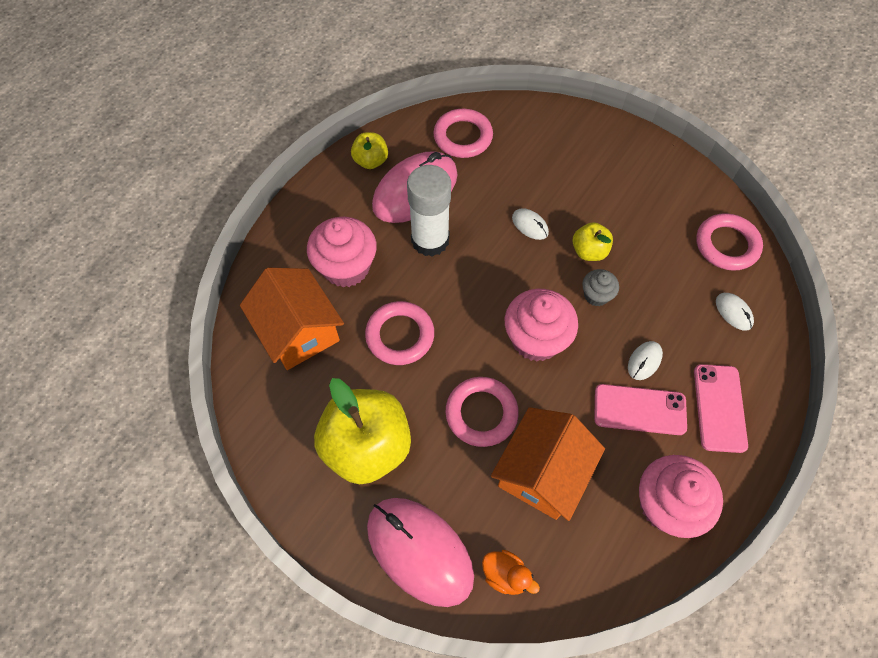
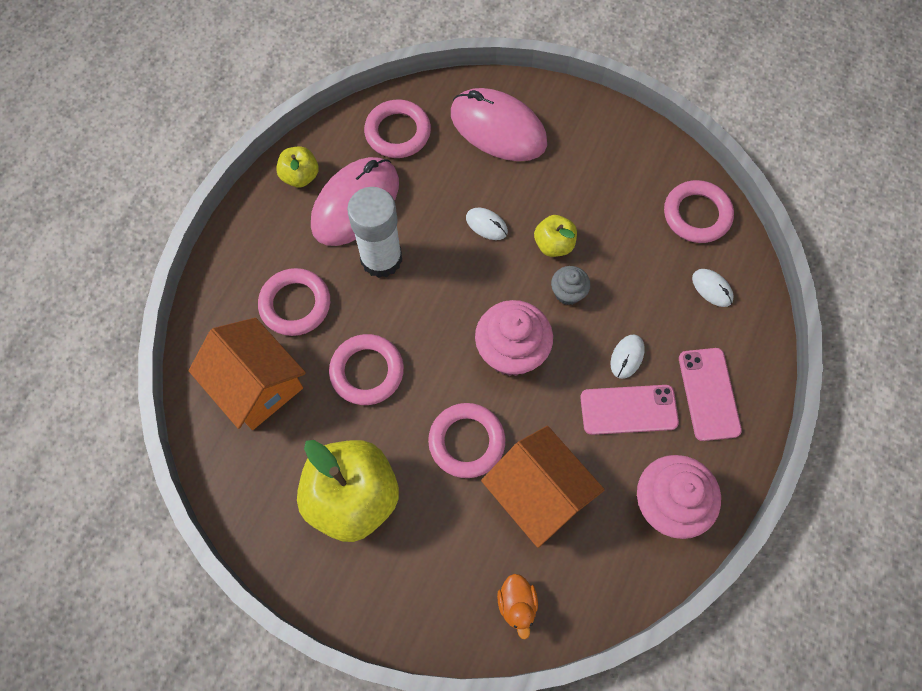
camera: 10 degrees left, 5 degrees up
pink cupcake [307,217,377,287] -> pink ring [258,268,330,336]
pink mouse [367,498,474,607] -> pink mouse moved to [451,88,547,161]
orange duck [482,550,540,595] -> orange duck turned 60 degrees clockwise [497,574,538,639]
orange house [491,407,605,521] -> orange house turned 60 degrees counterclockwise [481,426,605,548]

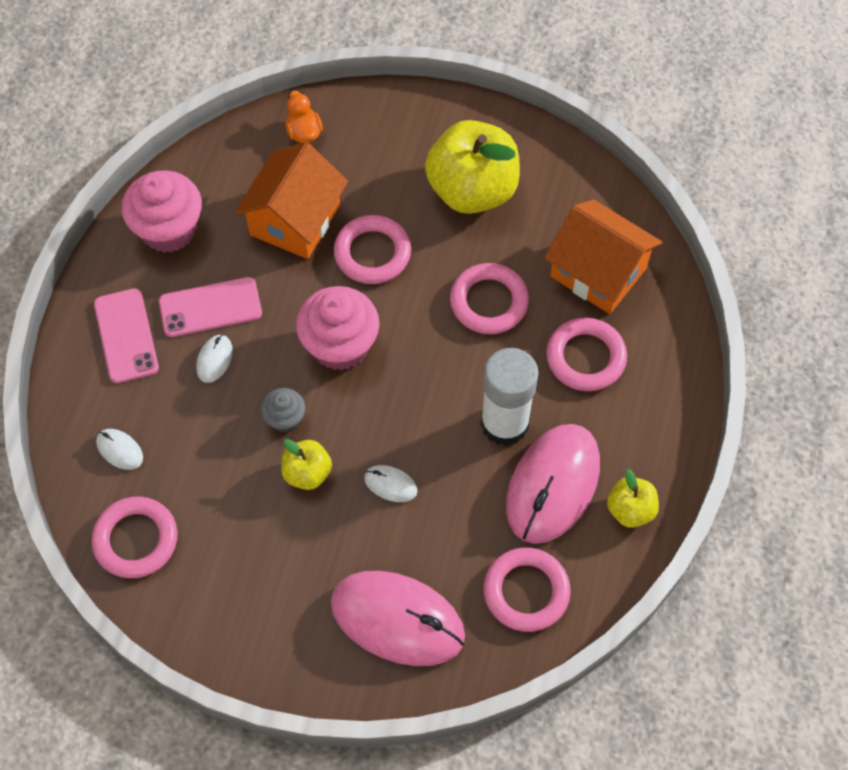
camera: 170 degrees right, 5 degrees down
orange house [481,426,605,548] -> orange house turned 75 degrees clockwise [235,142,348,259]

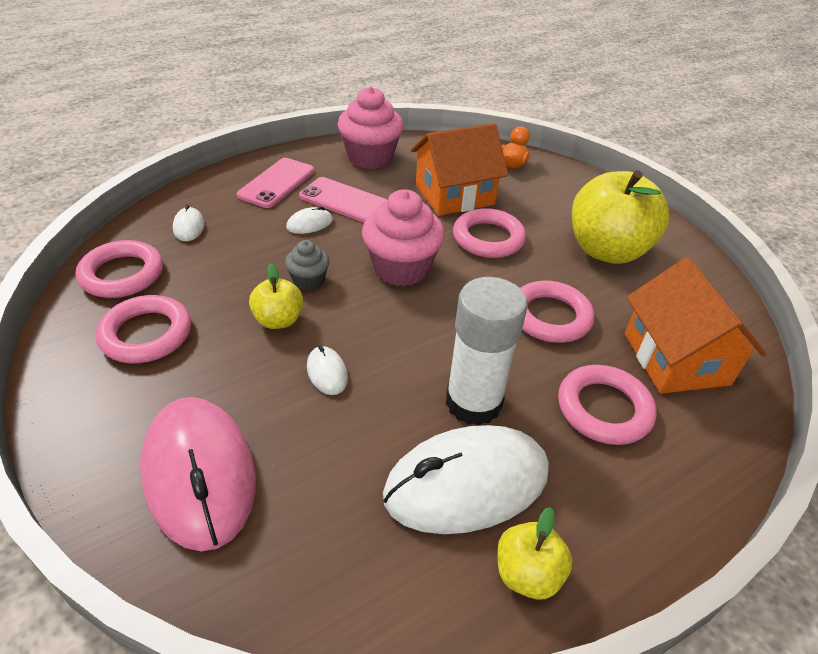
camera: 40 degrees right, 20 degrees down
pink ring [483,548,571,632] -> pink ring moved to [96,295,191,363]
pink mouse [506,424,600,544] -> white mouse [383,425,549,534]

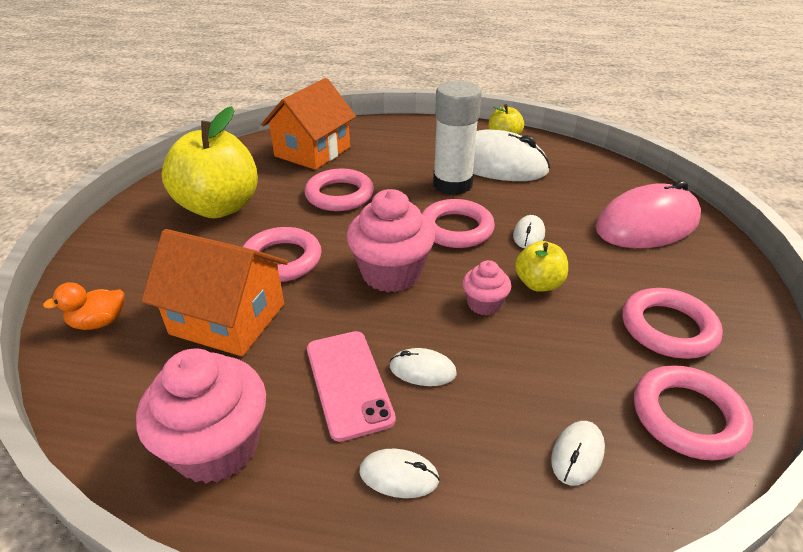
camera: 135 degrees left, 5 degrees down
pink mouse [140,397,255,551] -> pink mouse turned 45 degrees clockwise [595,180,701,248]
pink phone [237,158,314,208] -> white mouse [360,449,440,498]
grey cupcake [285,240,329,290] -> pink cupcake [462,260,511,316]
pink ring [558,365,656,445] -> pink ring moved to [422,199,495,248]

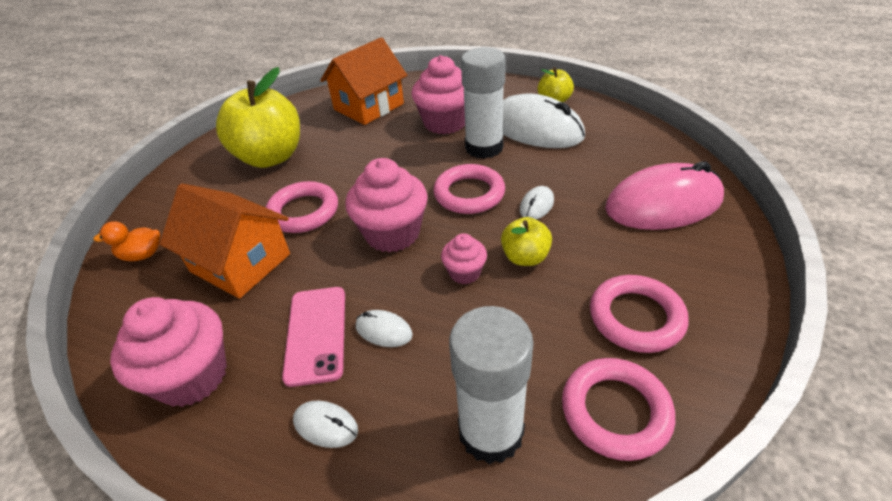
camera: 15 degrees right, 5 degrees up
pink ring [304,169,374,211] -> none
white mouse [551,421,605,485] -> white glue stick [449,306,534,464]
none -> pink cupcake [411,55,465,134]

